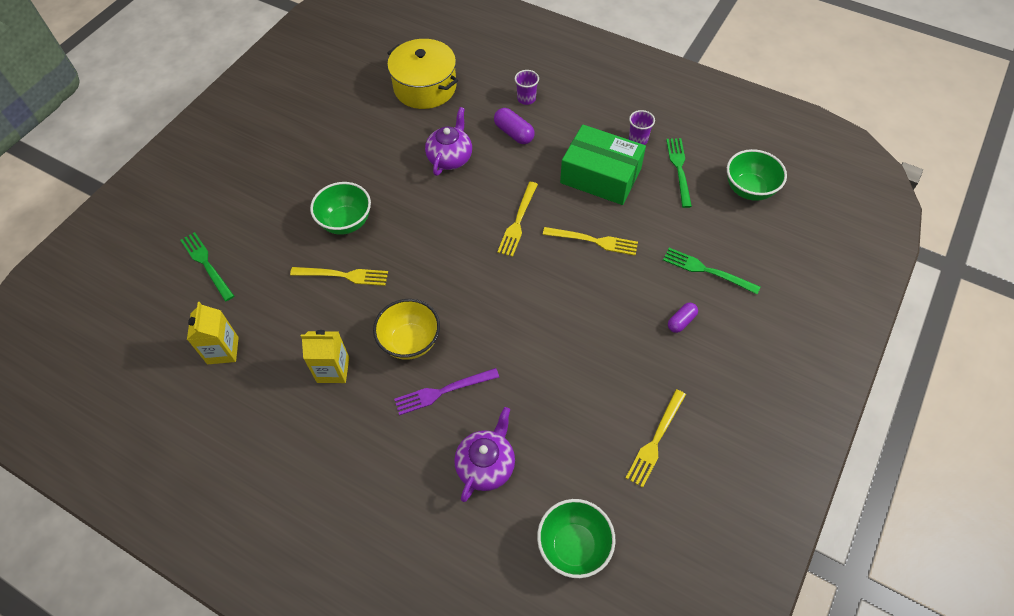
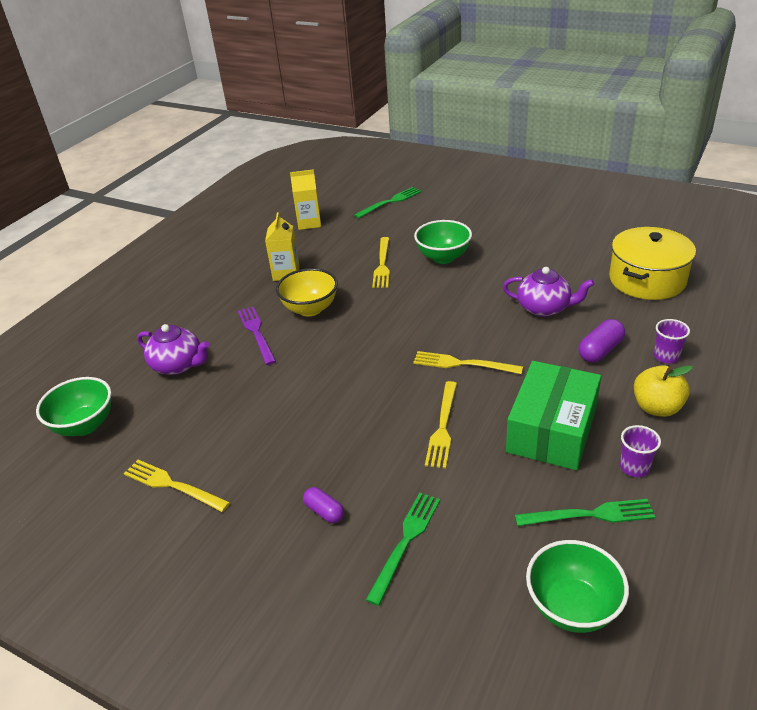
camera: 90 degrees right, 20 degrees down
none -> yellow apple [634,365,693,417]

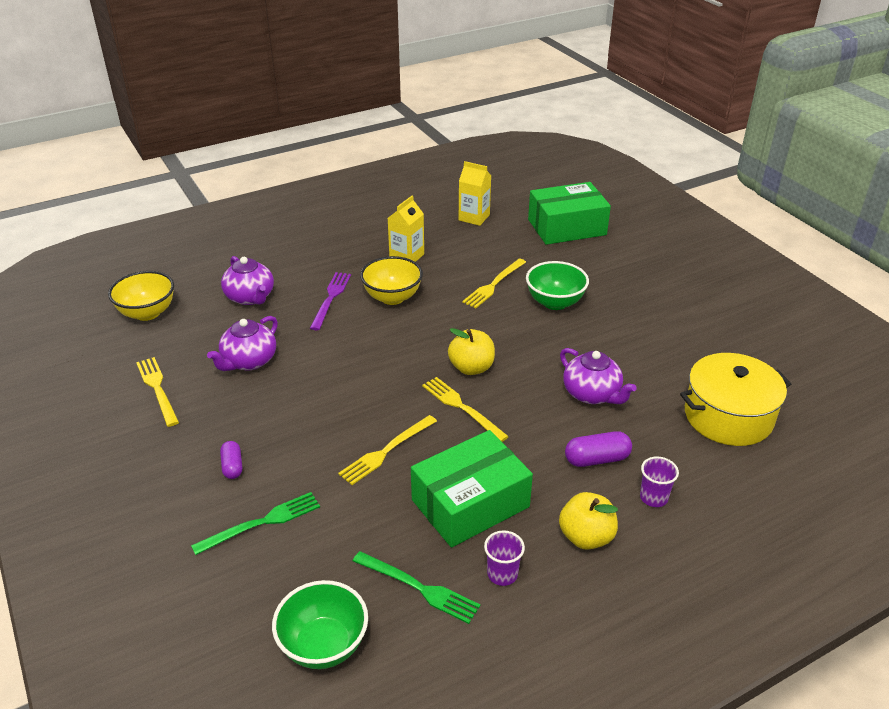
camera: 30 degrees right, 0 degrees up
green bowl [36,377,111,436] -> yellow bowl [108,271,174,321]
green fork [354,187,421,218] -> green box [528,182,611,245]
none -> purple teapot [207,316,278,371]
none -> yellow apple [448,328,495,375]

